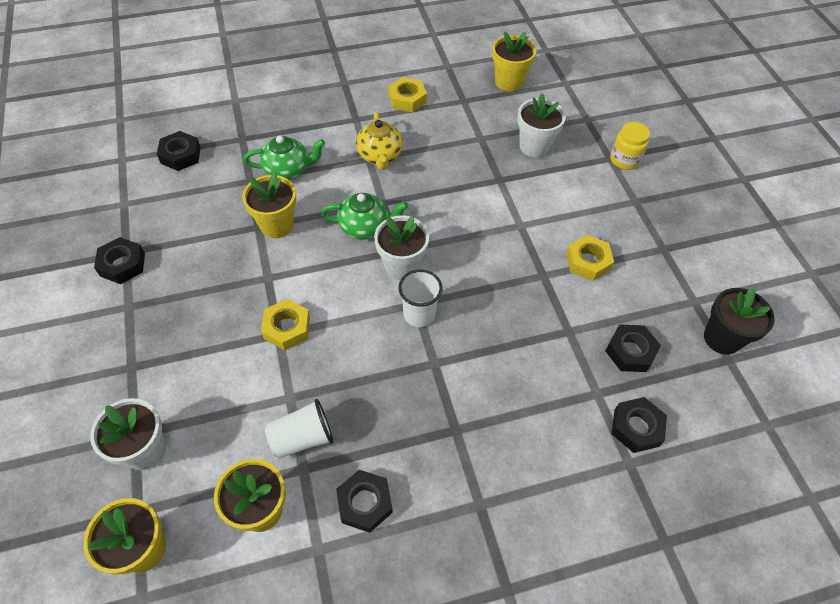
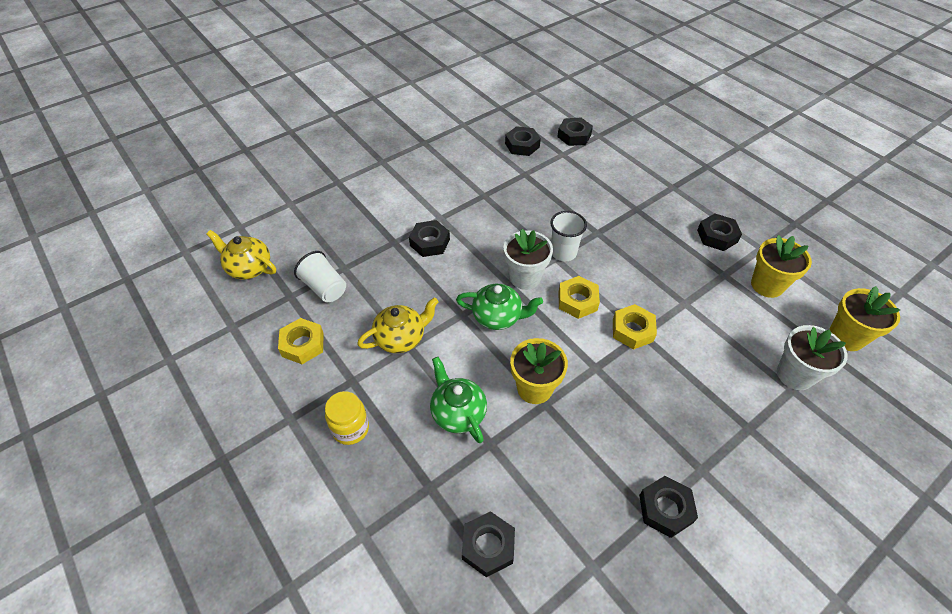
camera: 110 degrees left, 5 degrees down
white cup [265,399,333,459] -> white cup moved to [294,251,346,302]
green teapot [321,193,408,240] -> green teapot turned 120 degrees clockwise [456,284,543,330]
yellow flower pot [492,31,537,91] -> yellow teapot [207,230,276,280]
white flower pot [517,93,566,158] -> none
yellow nut [566,235,614,281] -> yellow nut moved to [559,276,600,319]
yellow jar [610,122,650,170] -> yellow jar moved to [325,391,369,445]
black flower pot [704,288,775,355] -> none
none -> black nut [409,220,450,257]

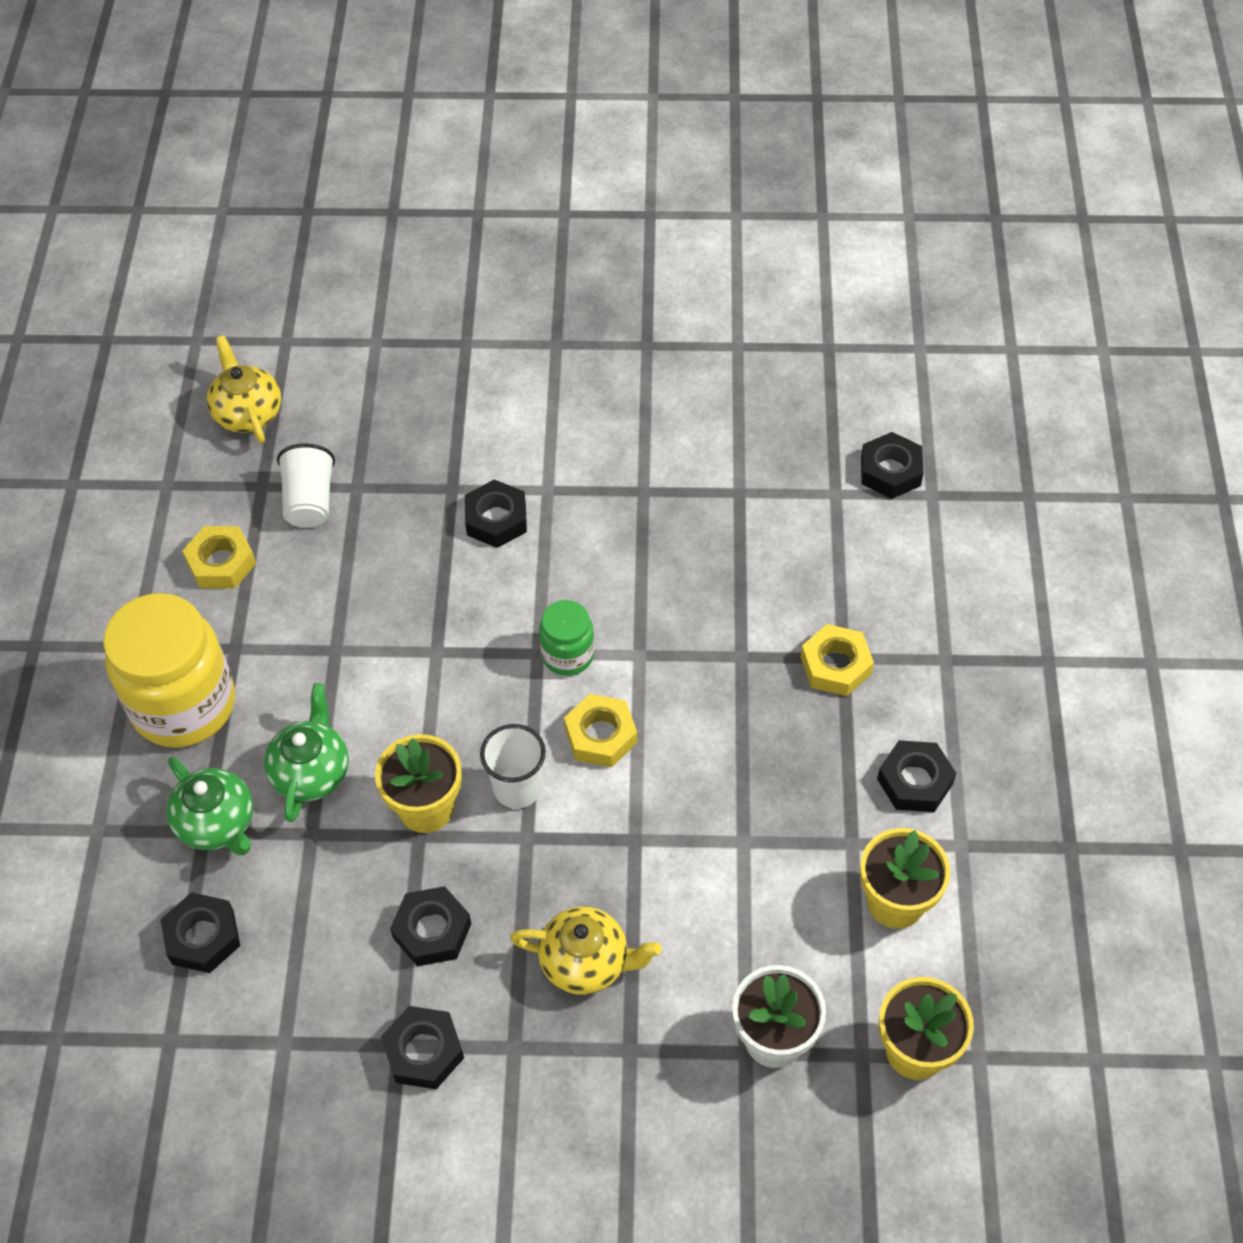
camera: 40 degrees right, 5 degrees up
yellow jar [325,391,369,445] -> yellow jar [103,593,235,748], size x1.99
yellow teapot [357,297,439,353] -> yellow teapot moved to [510,906,661,995]
green teapot [456,284,543,330] -> green teapot moved to [167,757,253,855]
white flower pot [504,229,553,290] -> green jar [539,600,594,676]
black nut [505,126,541,156] -> black nut moved to [390,886,471,966]
white cup [550,211,587,261] -> white cup moved to [480,724,546,809]
yellow nut [613,304,657,350] -> yellow nut moved to [800,624,874,696]

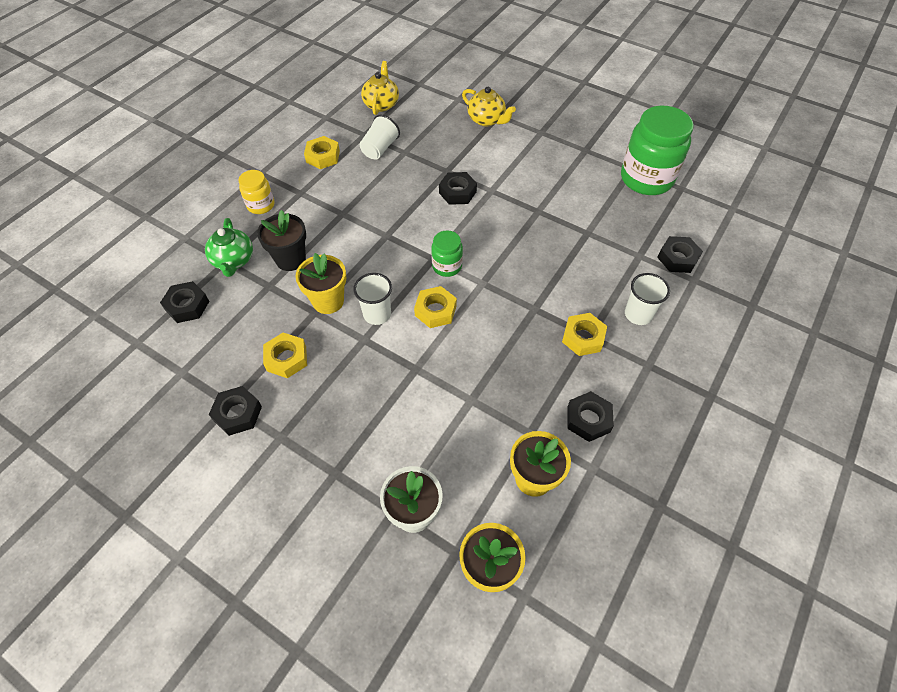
camera: 30 degrees right, 0 degrees up
yellow jar [103,593,235,748] -> yellow jar [238,170,275,214], size x0.50
green teapot [264,683,349,822] -> black flower pot [257,210,306,271]
black nut [390,886,471,966] -> yellow nut [263,333,307,378]
yellow teapot [510,906,661,995] -> yellow teapot moved to [462,87,516,126]
none -> green jar [621,106,694,195]
none -> white cup [625,273,670,325]

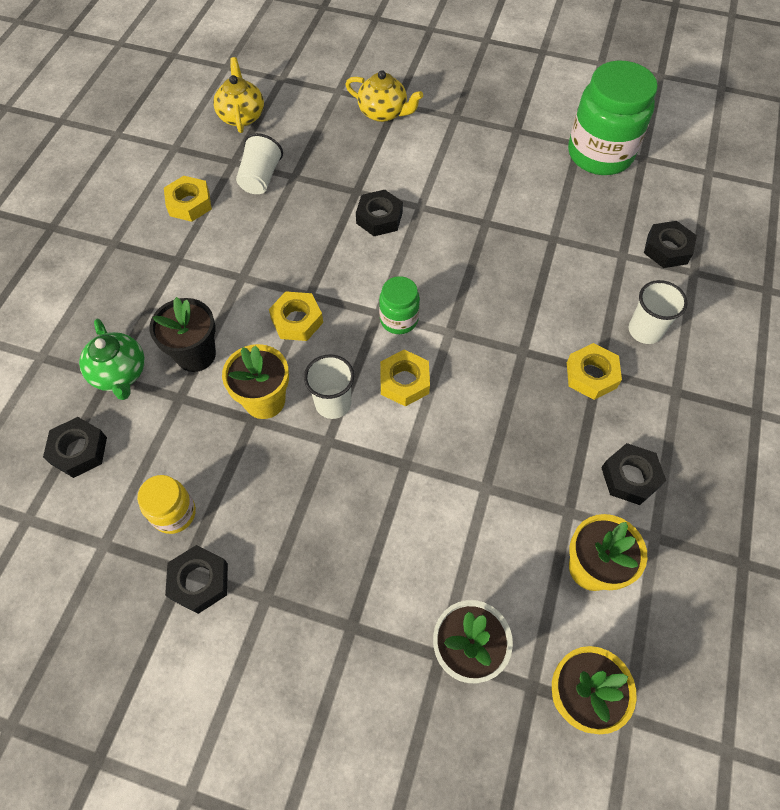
camera: 15 degrees left, 5 degrees up
yellow jar [238,170,275,214] -> yellow jar moved to [137,475,196,534]
yellow nut [263,333,307,378] -> yellow nut moved to [269,291,323,341]

